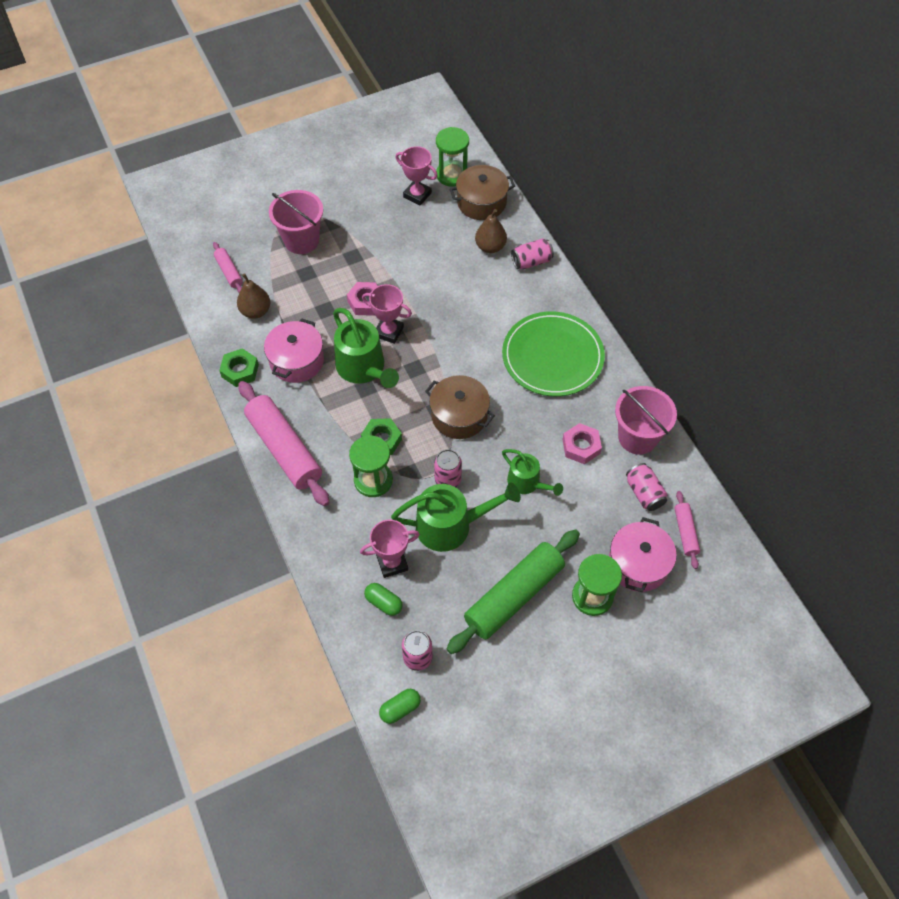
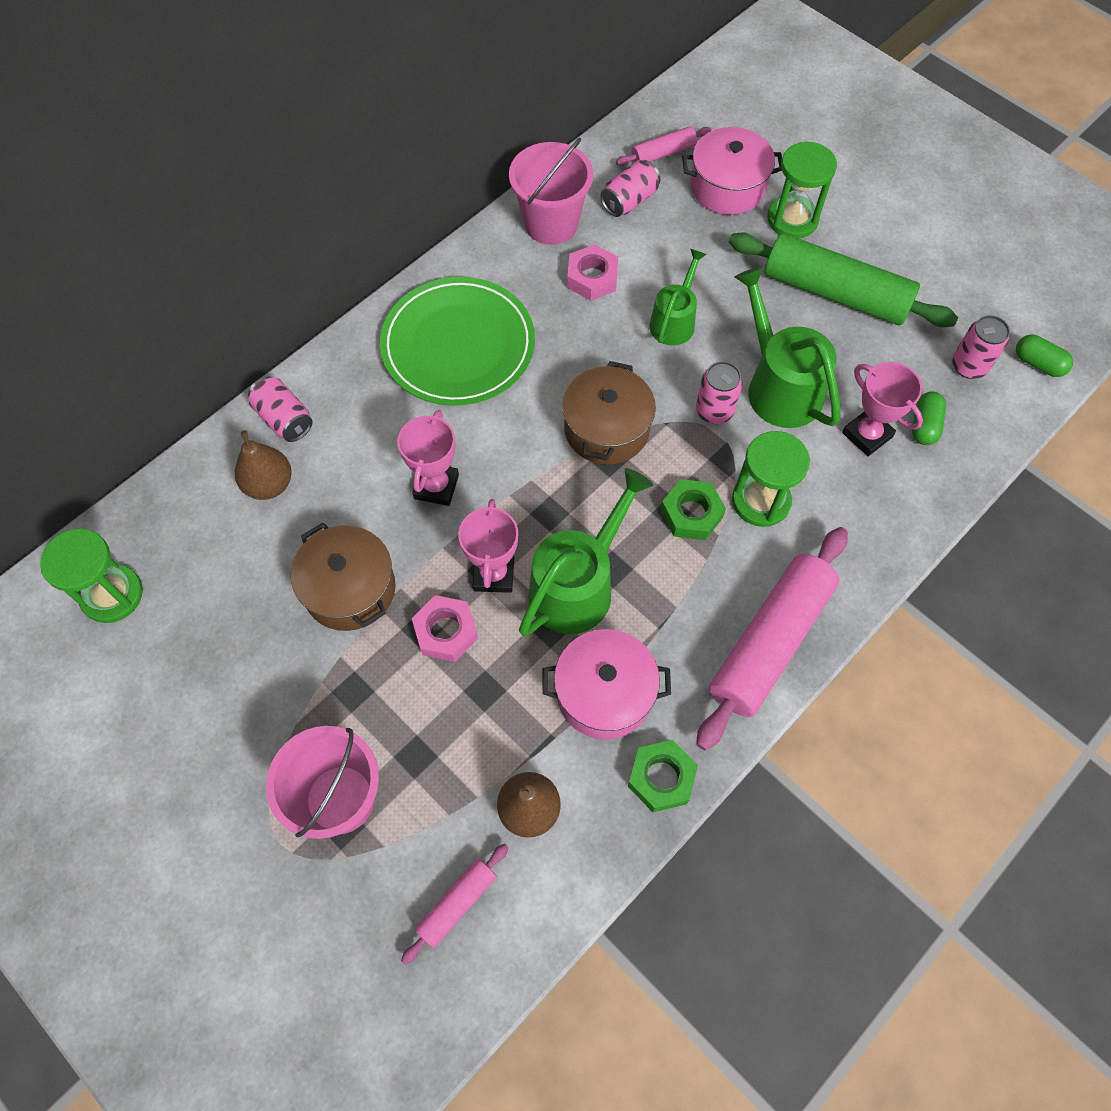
camera: 110 degrees left, 5 degrees up
pink trophy [396,146,438,206] -> pink trophy moved to [397,410,459,506]
brown pot [450,165,515,220] -> brown pot moved to [291,523,395,631]

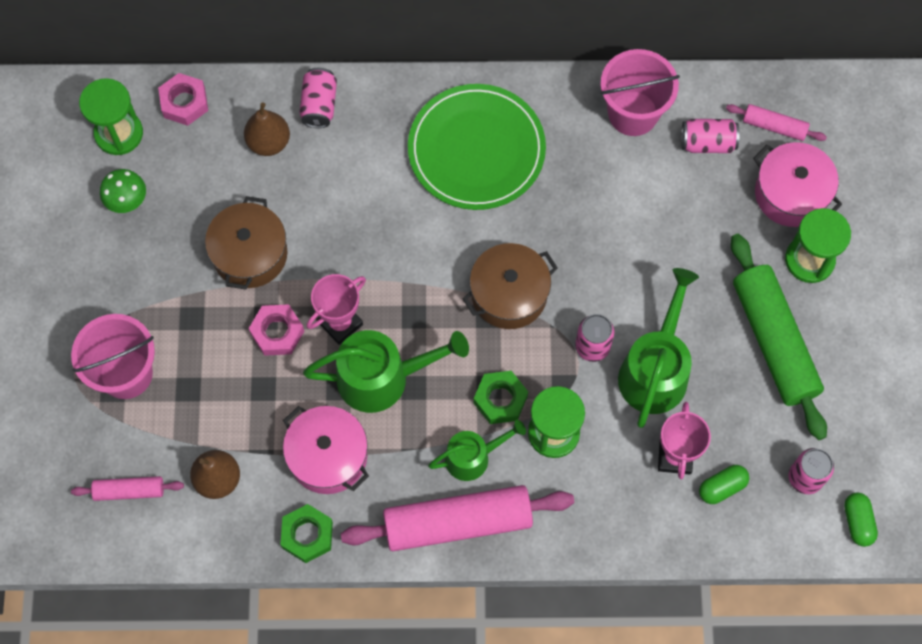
camera: 45 degrees right, 5 degrees up
pink trophy [397,410,459,506] -> none
pink nut [567,244,618,301] -> pink nut moved to [158,73,208,126]
green watering can [649,249,707,346] -> green watering can moved to [428,420,526,481]
none -> green mushroom [100,169,146,213]

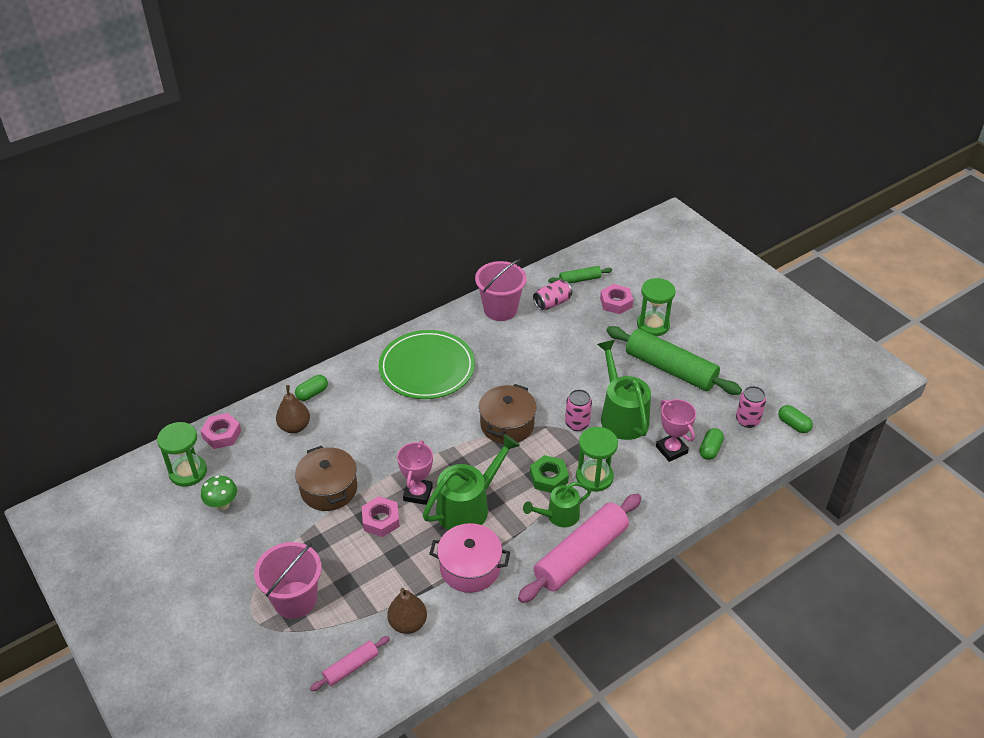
camera: 35 degrees left, 25 degrees down
green nut [280,504,333,563] -> none
pink can [300,68,337,128] -> green capsule [295,375,328,401]
green watering can [428,420,526,481] -> green watering can turned 150 degrees counterclockwise [523,482,591,527]
pink rolling pin [726,104,827,141] -> green rolling pin [548,266,612,284]
pink pot [753,142,842,227] -> pink nut [600,284,633,314]

